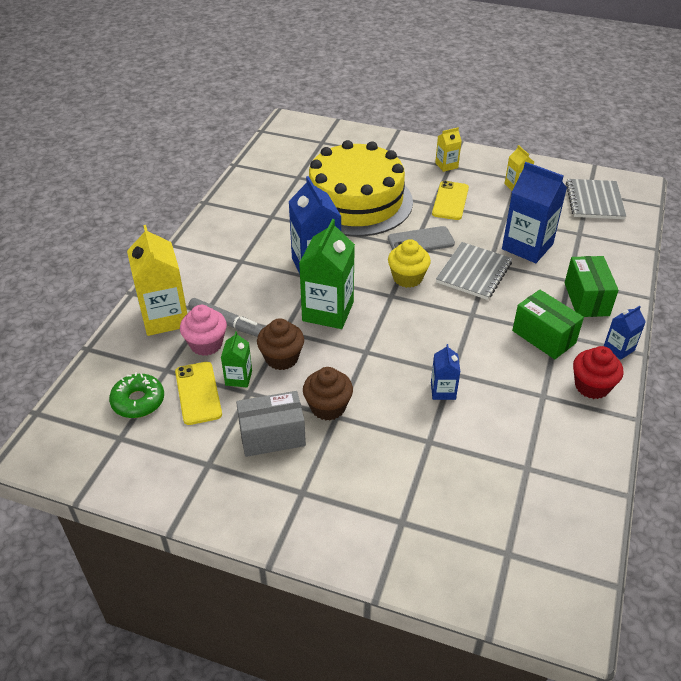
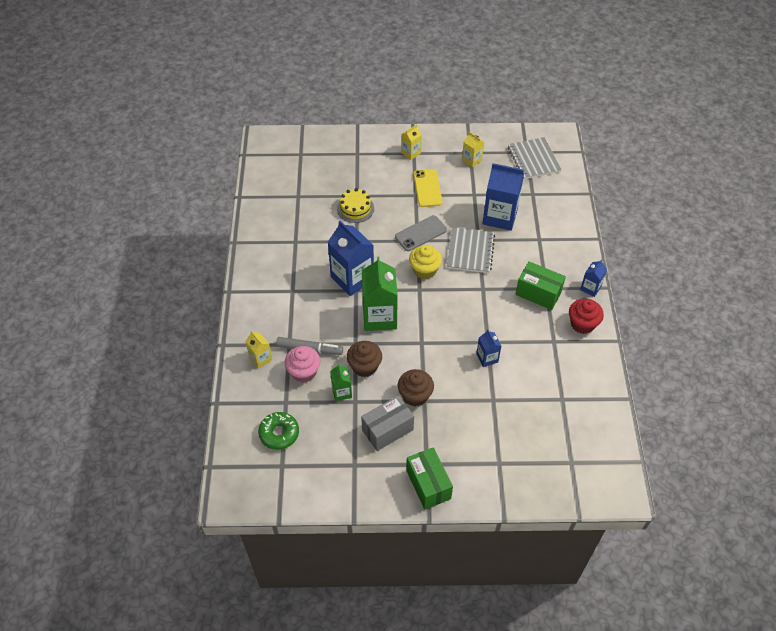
camera: 20 degrees left, 10 degrees up
yellow carton [127,225,187,336] -> yellow carton [245,331,272,369], size x0.51
yellow phone [175,362,222,425] -> none
yellow cake [309,140,413,237] -> yellow cake [337,188,374,223], size x0.40
green box [565,256,619,317] -> green box moved to [406,447,453,509]

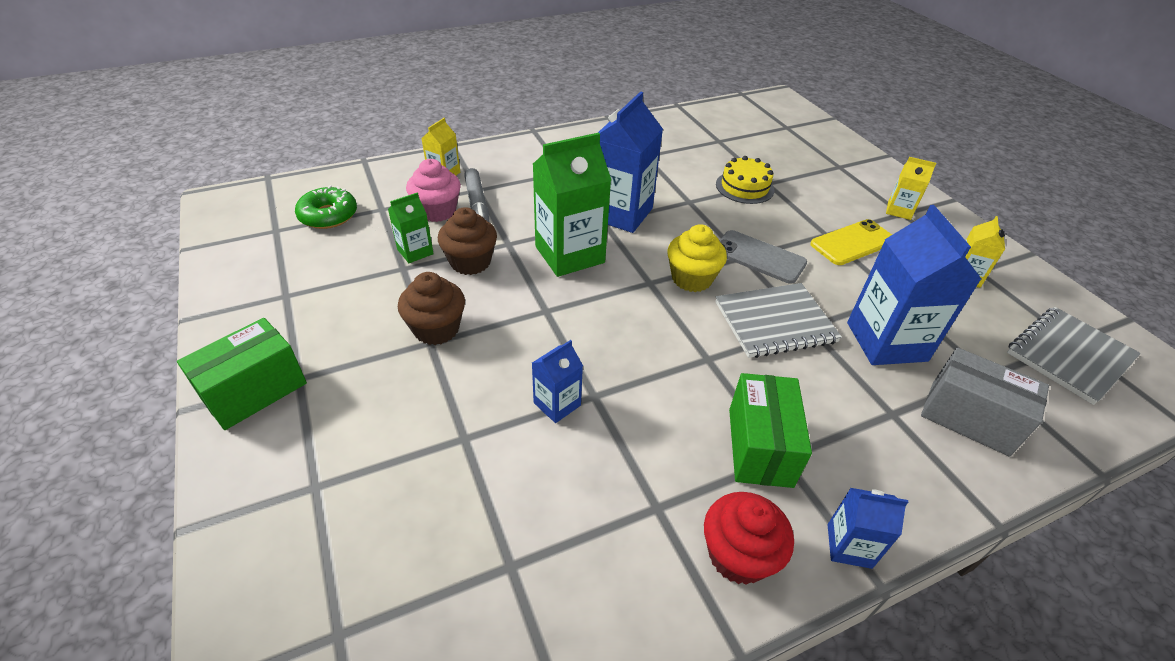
camera: 65 degrees right, 10 degrees down
grey box [361,395,414,451] -> grey box moved to [921,347,1049,457]

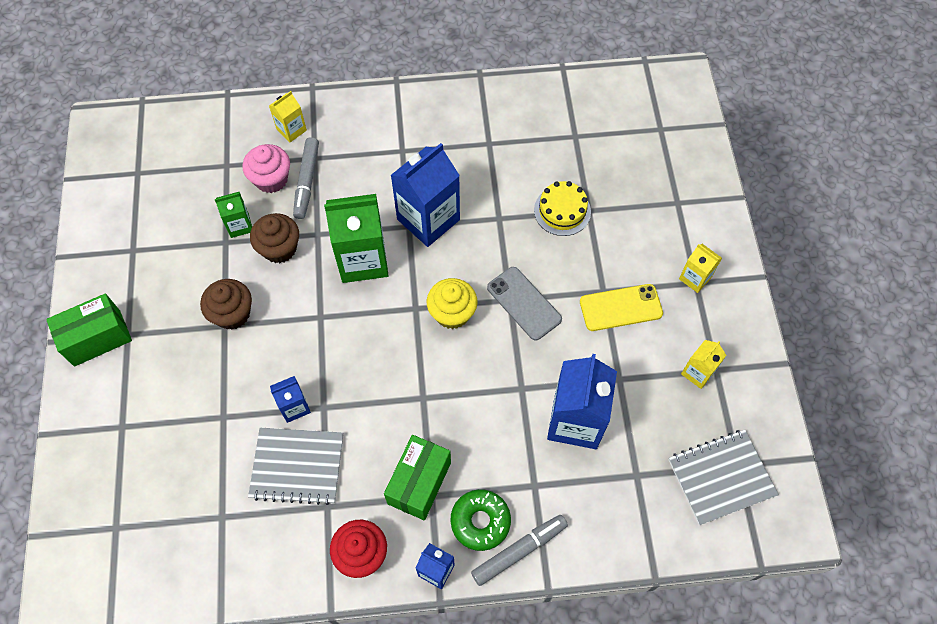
camera: 20 degrees right, 20 degrees up
green donut [295,185,357,229] -> green donut moved to [450,489,511,551]
grey notebook [715,283,842,358] -> grey notebook moved to [248,428,343,505]
grey box [921,347,1049,457] -> none
none -> grey marker [471,515,568,586]

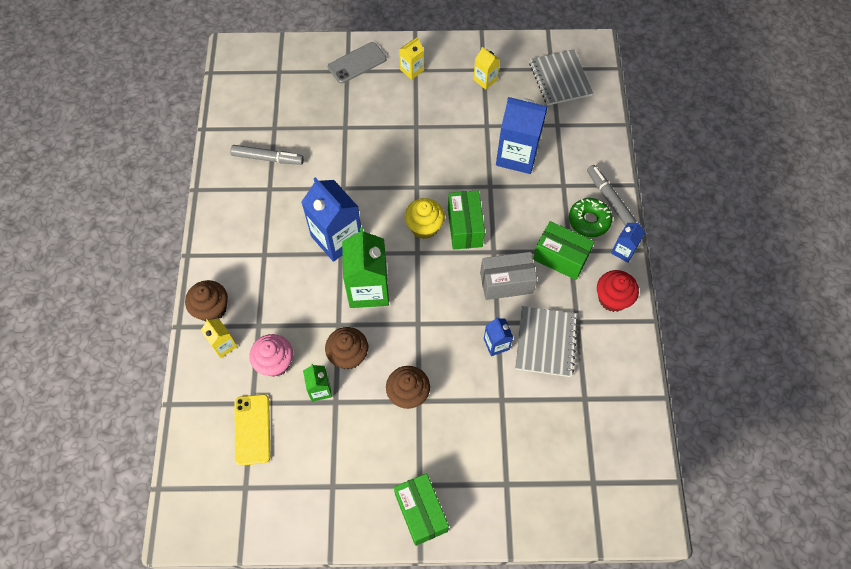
camera: 85 degrees left, 0 degrees up
grey marker [293,137,319,219] -> grey marker moved to [230,145,304,165]
grey phone [487,267,562,340] -> grey phone moved to [328,42,387,84]
yellow cake [534,181,591,236] -> none
yellow phone [580,284,663,331] -> yellow phone moved to [235,394,271,466]
none -> brown cupcake [185,280,228,322]
none -> green box [448,190,485,250]
none -> grey box [480,252,537,300]

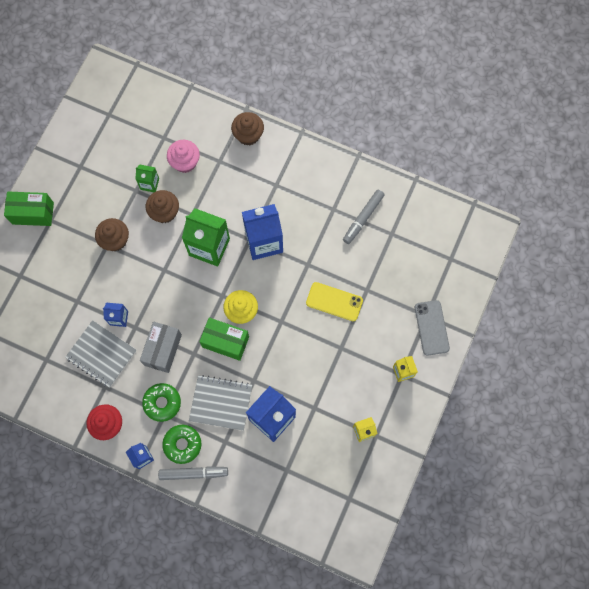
camera: 115 degrees right, 10 degrees up
yellow carton [201,318,238,358] -> none
yellow phone [235,394,271,466] -> yellow phone moved to [306,282,363,321]
grey notebook [529,49,593,105] -> grey notebook moved to [189,375,252,431]
green box [533,221,594,280] -> green donut [142,383,181,422]

